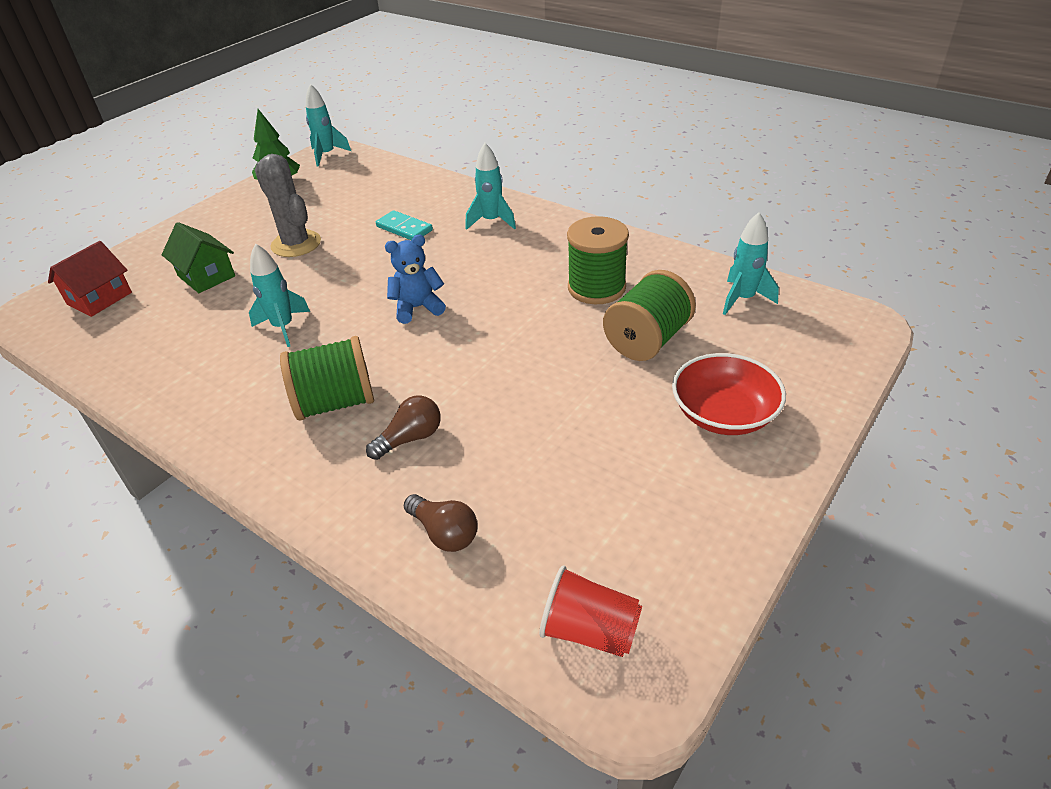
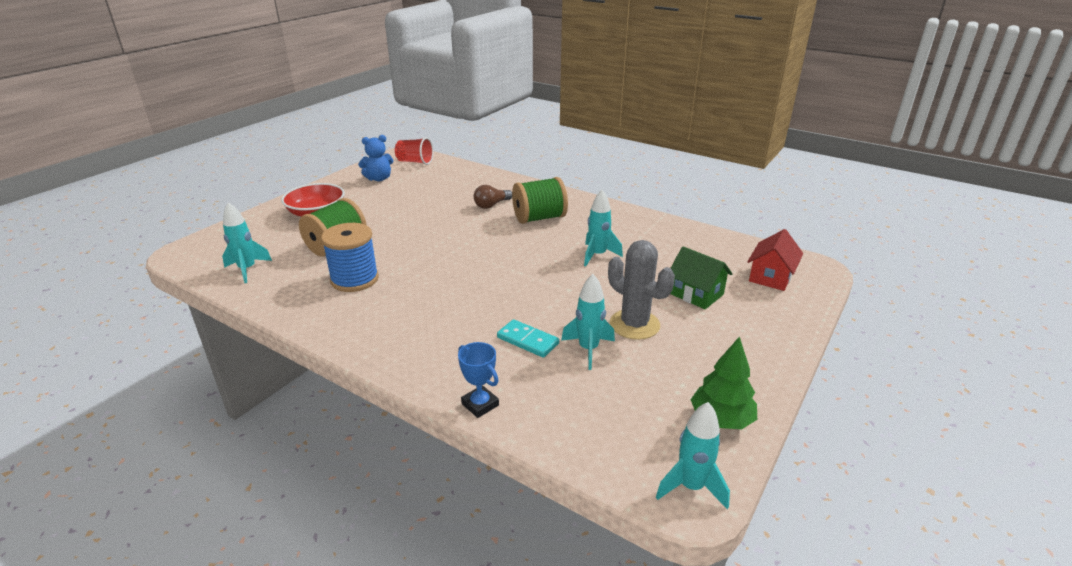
camera: 175 degrees right, 10 degrees down
blue teddy bear [385,234,446,324] -> blue teddy bear moved to [358,135,393,181]
brown light bulb [404,494,478,552] -> none
turquoise rocket [465,143,516,230] -> turquoise rocket moved to [561,274,615,370]
green spool [567,216,629,304] -> blue spool [321,223,379,292]
none -> blue trophy [458,342,499,418]

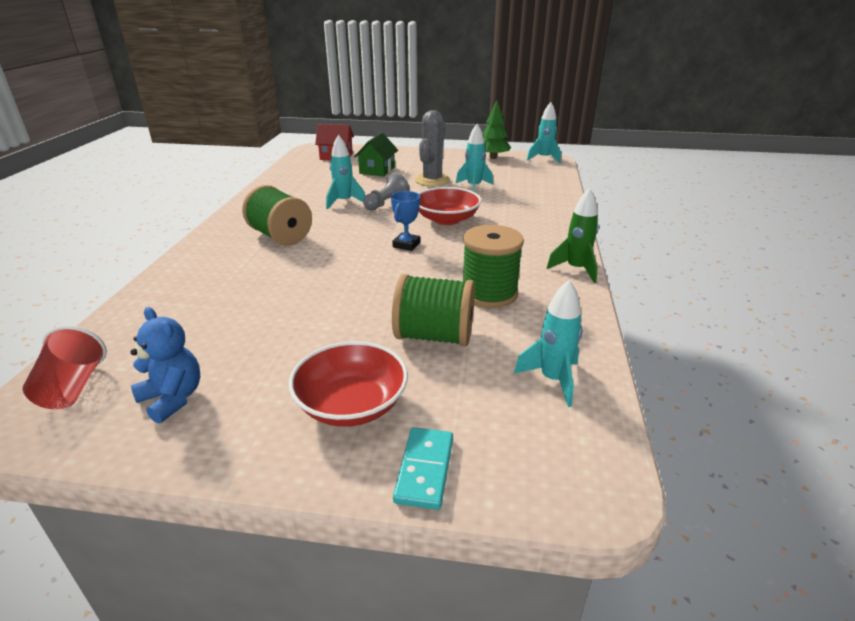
camera: 115 degrees left, 0 degrees up
blue spool [321,223,379,292] -> green spool [463,225,524,308]
blue trophy [458,342,499,418] -> blue trophy moved to [391,191,420,251]
brown light bulb [474,185,512,209] -> none
turquoise domino [497,319,559,358] -> turquoise domino moved to [393,427,453,510]
none -> grey pawn [363,172,410,211]
none -> red bowl [418,187,481,225]
none -> green rocket [547,188,599,283]

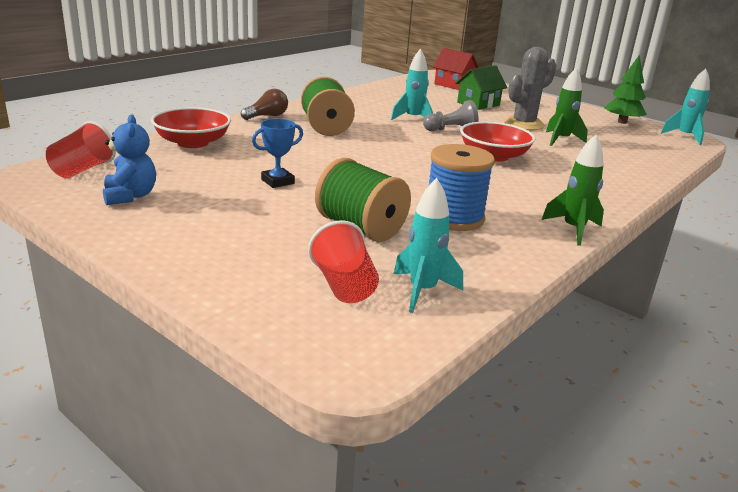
camera: 30 degrees right, 5 degrees down
red bowl [289,341,408,427] -> red bowl moved to [151,107,231,148]
blue trophy [391,191,420,251] -> blue trophy moved to [252,119,303,188]
turquoise domino [393,427,453,510] -> none
turquoise rocket [456,124,493,192] -> green rocket [546,67,588,146]
green spool [463,225,524,308] -> blue spool [429,144,495,231]
none -> brown light bulb [241,89,288,120]
none -> red cup [308,220,379,303]

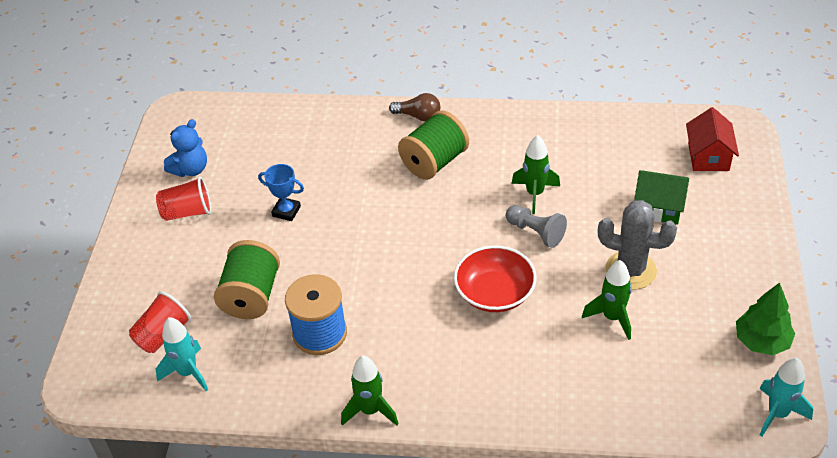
camera: 60 degrees right, 20 degrees up
red cup [46,121,116,178] -> red cup moved to [156,176,211,221]
red bowl [151,107,231,148] -> none
turquoise rocket [391,49,433,120] -> green rocket [511,135,560,214]

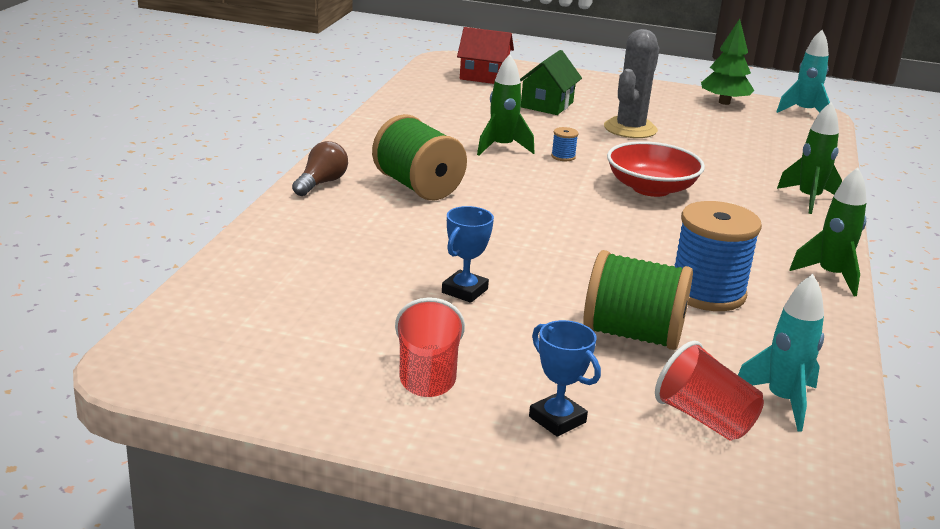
camera: 85 degrees left, 20 degrees down
blue teddy bear [164,119,207,177] -> none
grey pawn [506,205,567,248] -> blue spool [551,127,578,161]
green rocket [582,260,632,340] -> green rocket moved to [777,102,842,214]
none -> blue trophy [529,320,601,437]

